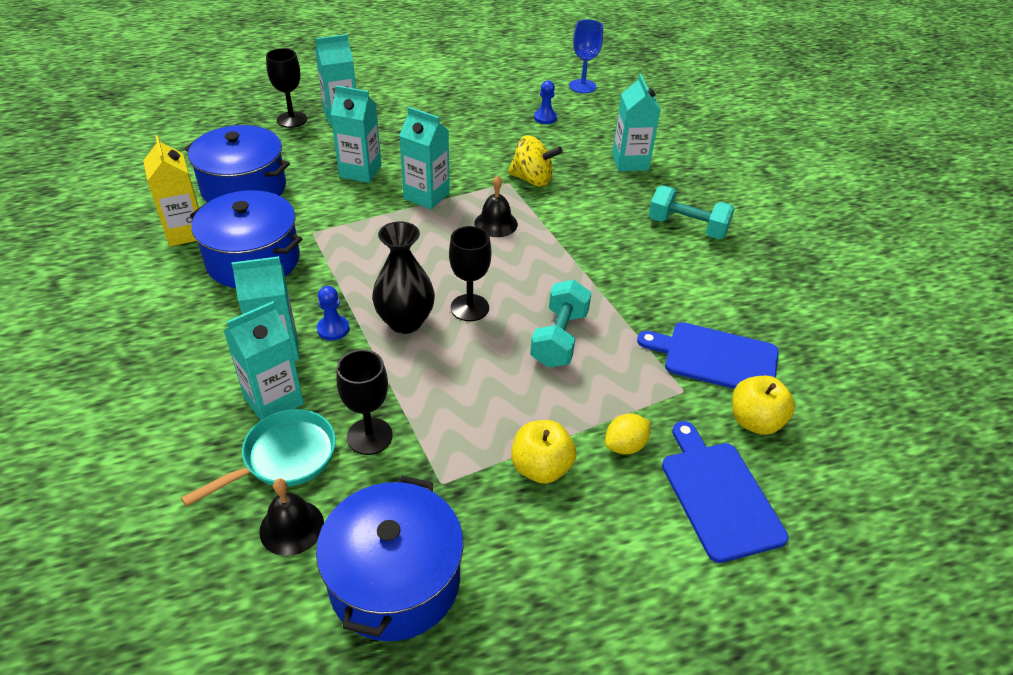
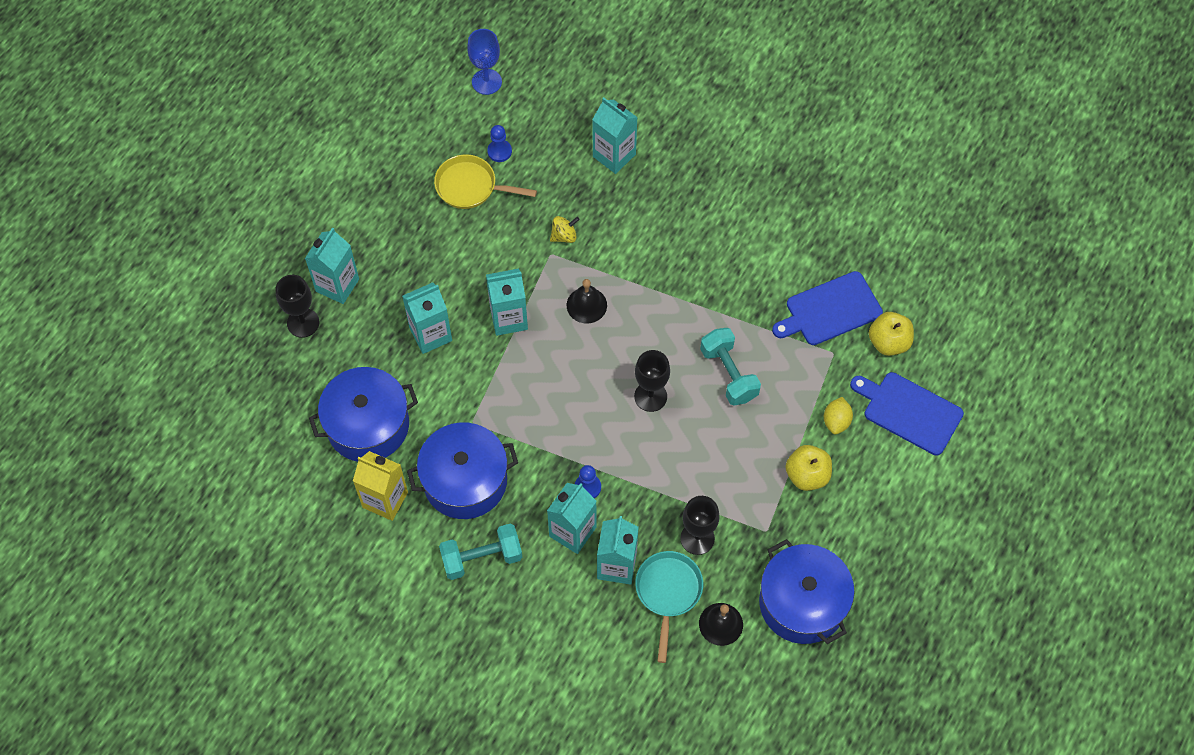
camera: 40 degrees left, 20 degrees up
black vase [372,221,435,334] -> none
yellow spinning top [508,136,563,187] -> yellow spinning top [550,216,580,243], size x0.61
turquoise dumbbell [649,185,735,239] -> turquoise dumbbell moved to [439,524,522,580]
none -> yellow pan [434,154,537,209]

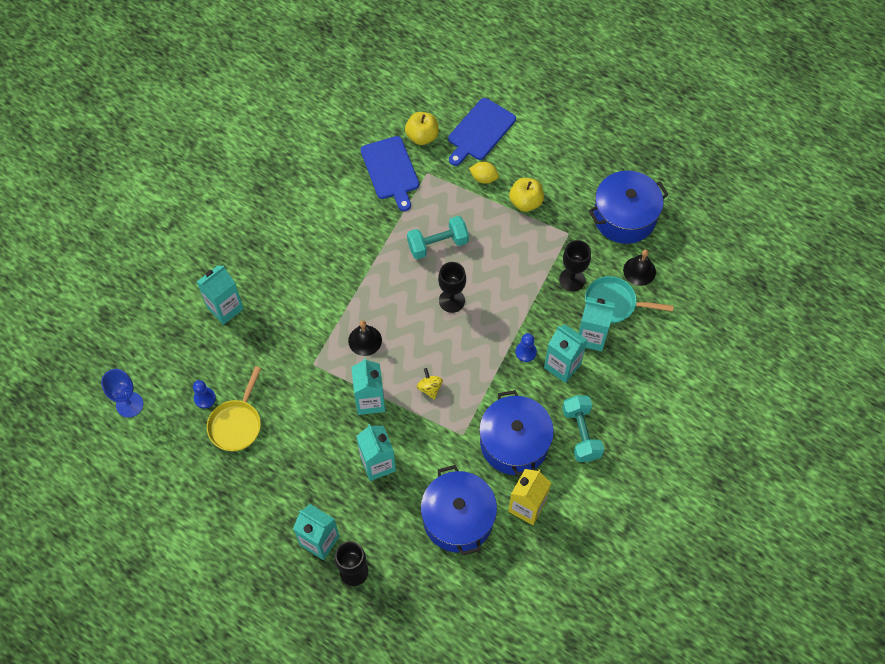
camera: 85 degrees left, 0 degrees up
yellow spinning top [550,216,580,243] -> yellow spinning top moved to [417,368,443,400]

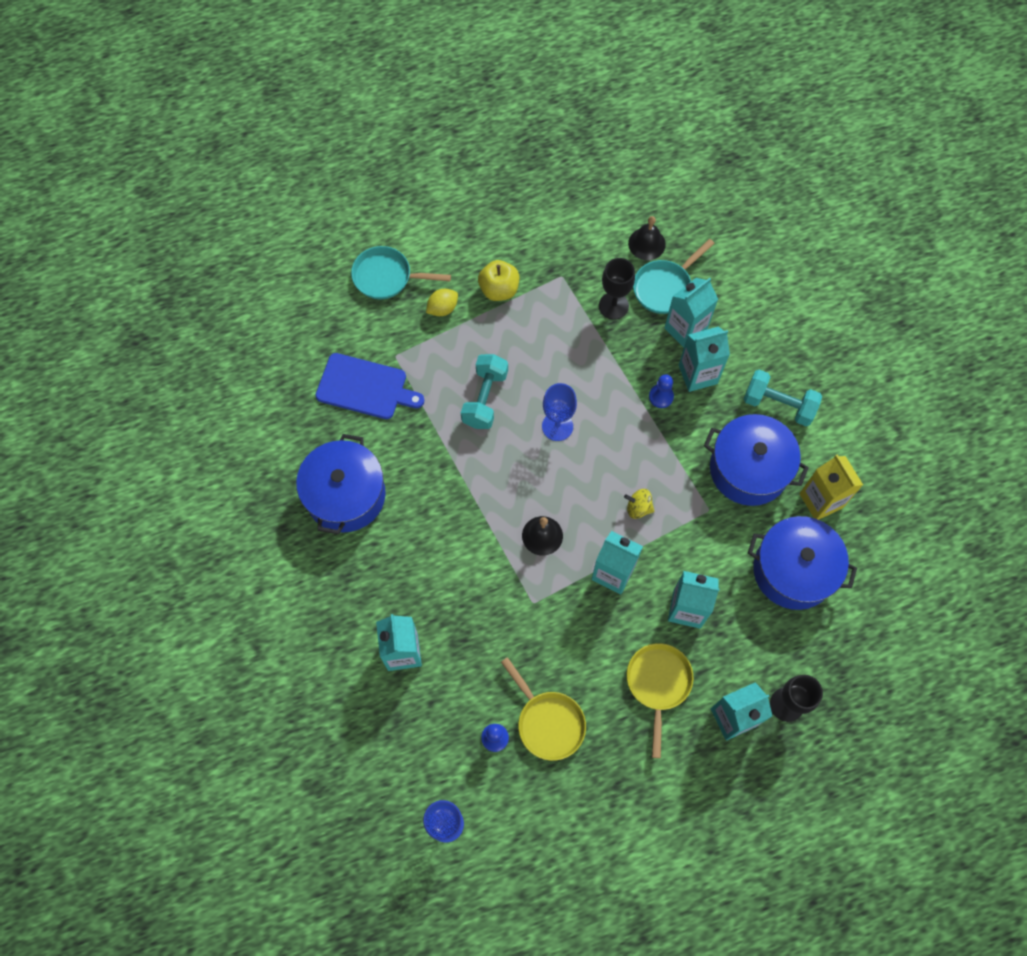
camera: 55 degrees left, 5 degrees up
yellow apple [405,112,439,145] -> none
black goblet [438,262,466,313] -> blue goblet [542,383,577,441]
blue cutting board [448,98,516,166] -> turquoise pan [351,246,451,300]
blue pot [589,171,669,244] -> blue pot moved to [296,434,386,535]
none -> yellow pan [627,643,693,758]

